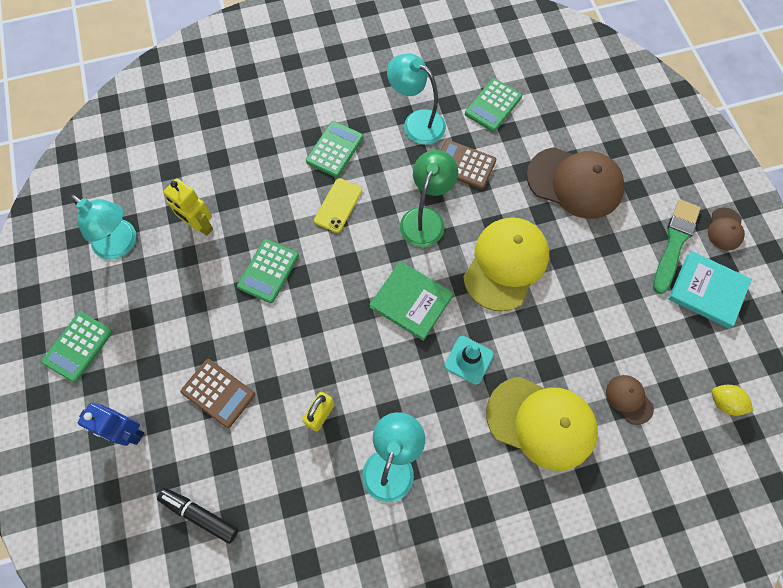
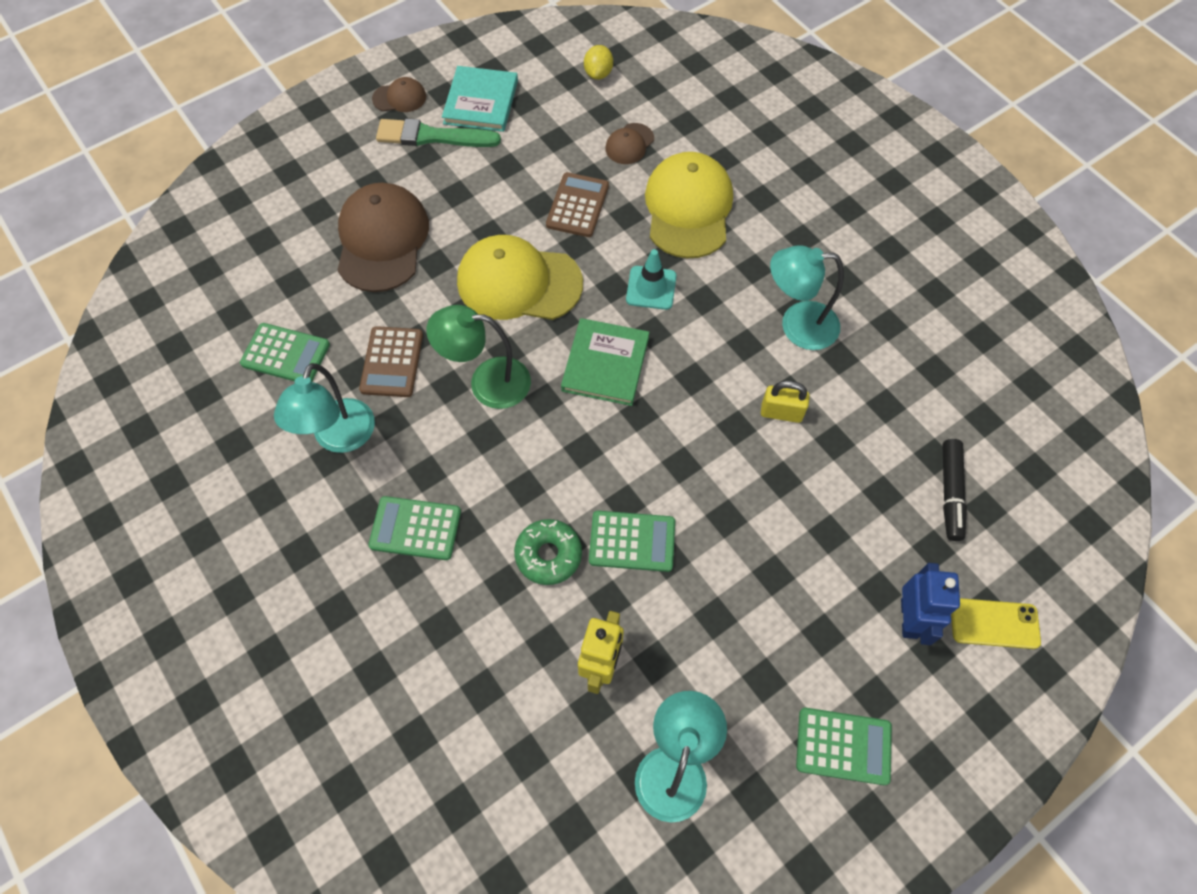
camera: 110 degrees left, 5 degrees down
brown calculator [181,359,255,428] -> brown calculator moved to [546,172,609,237]
yellow phone [314,178,362,233] -> yellow phone moved to [951,598,1041,649]
none -> green donut [514,519,582,585]

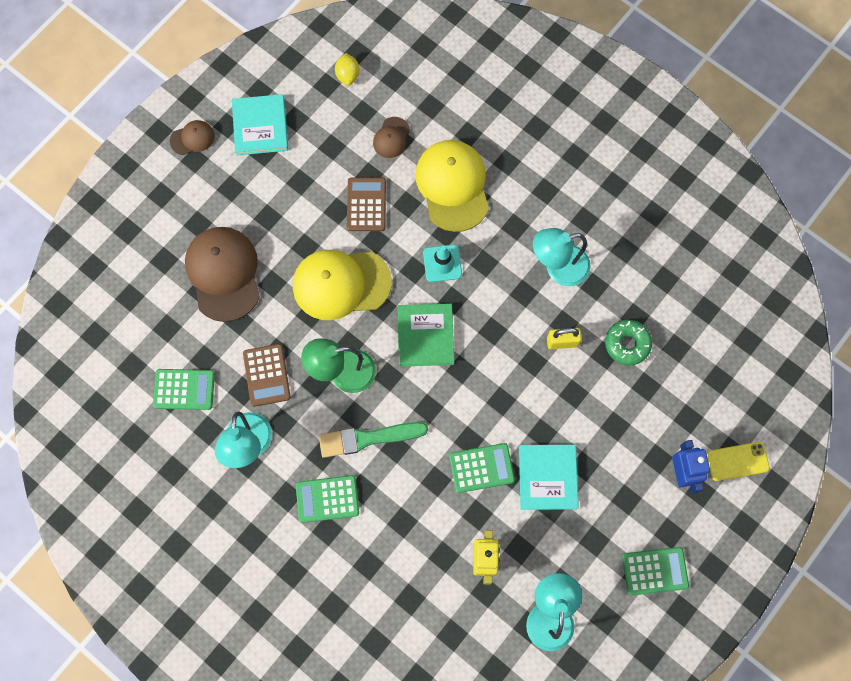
camera: 15 degrees left, 10 degrees up
green brush [376,119,501,147] -> green brush moved to [319,422,428,458]
green donut [514,519,582,585] -> green donut moved to [605,320,652,366]
black marker [942,439,967,541] -> none
none -> turquoise book [519,445,579,510]

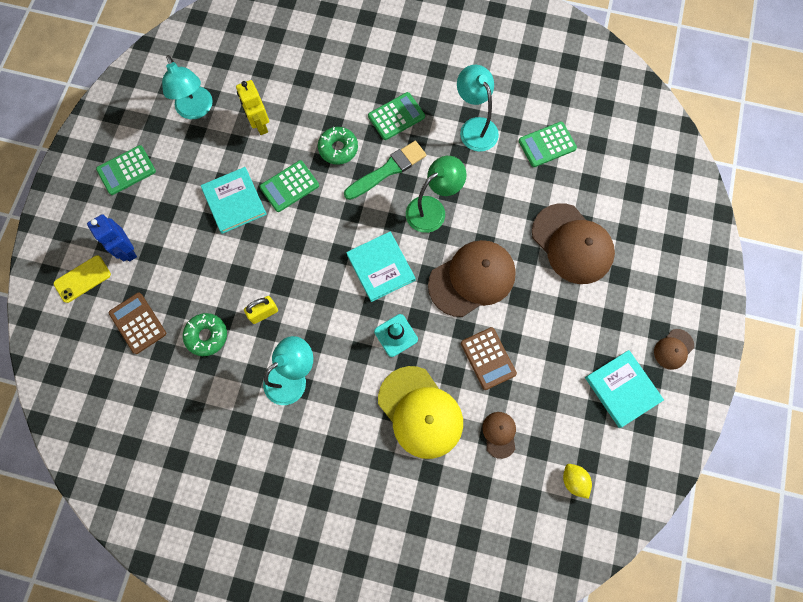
camera: 155 degrees right, 0 degrees up
brown calculator [243,344,291,407] -> brown calculator moved to [109,293,166,354]
yellow cap [293,250,392,320] -> brown cap [428,240,516,317]
green book [397,303,454,367] -> turquoise book [346,232,416,302]
none -> green donut [318,127,358,165]

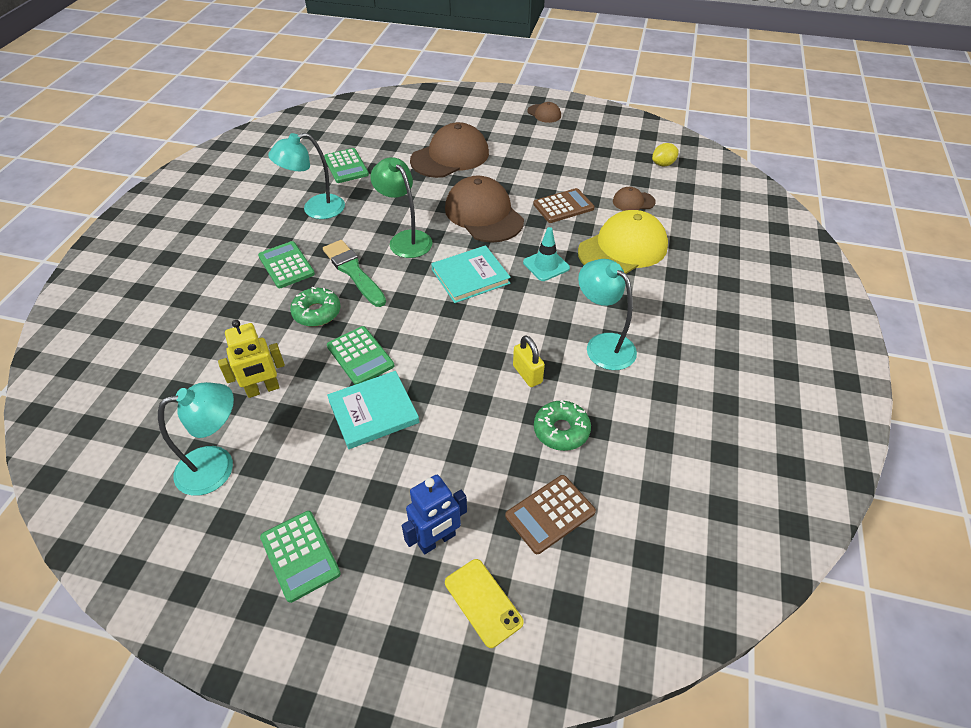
camera: 90 degrees left, 25 degrees down
turquoise book [585,350,664,428] -> none

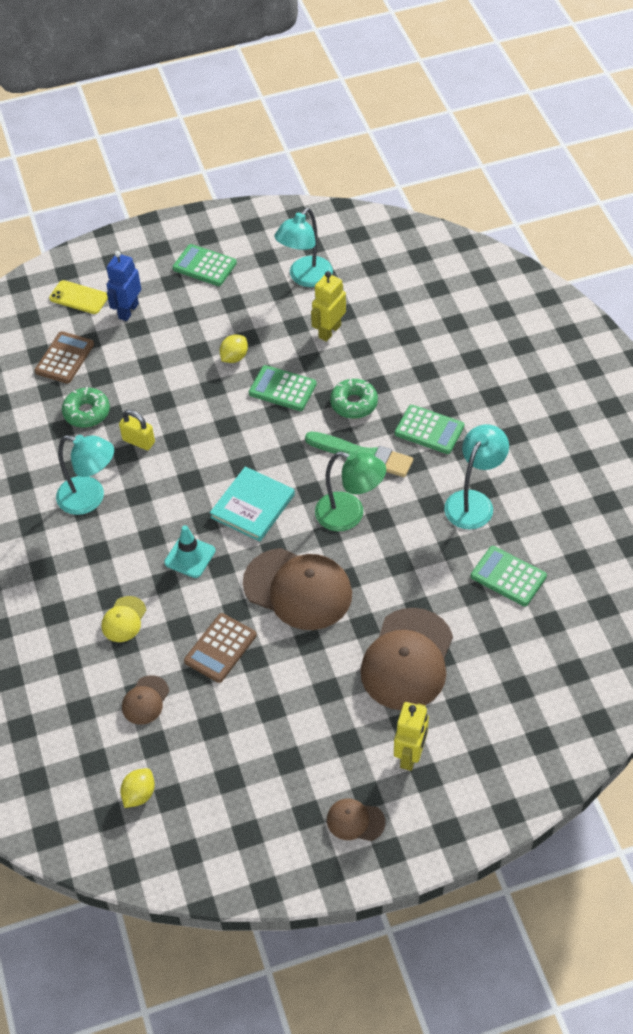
camera: 150 degrees right, 5 degrees up
turquoise book [327,371,419,449] -> yellow lemon [220,335,248,363]
yellow cap [578,210,668,274] -> yellow cap [102,596,146,642], size x0.47
brown cap [613,187,656,211] -> brown cap turned 150 degrees clockwise [122,675,169,725]
none -> yellow robot [394,702,429,771]

